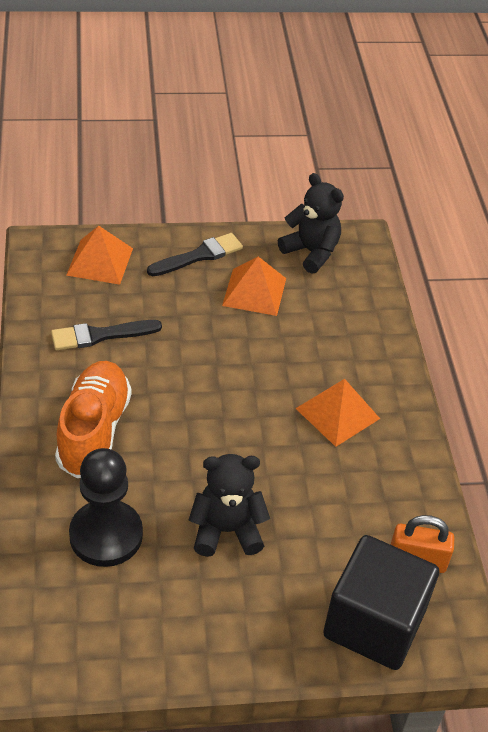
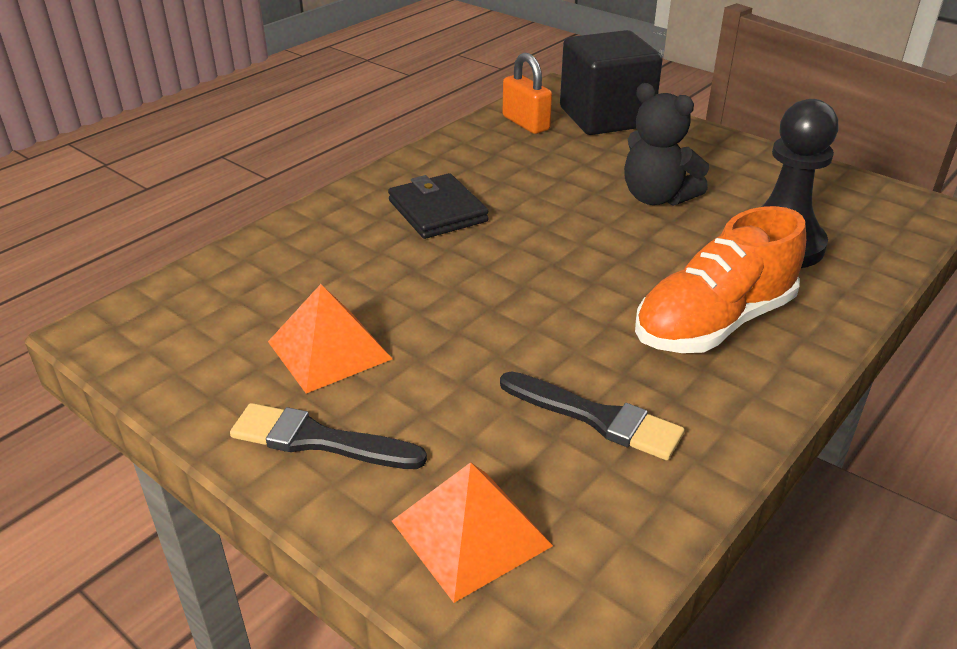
camera: 130 degrees left, 10 degrees down
black teddy bear [278,173,344,274] -> none
orange pyramid [295,379,380,447] -> black wallet [388,173,489,239]

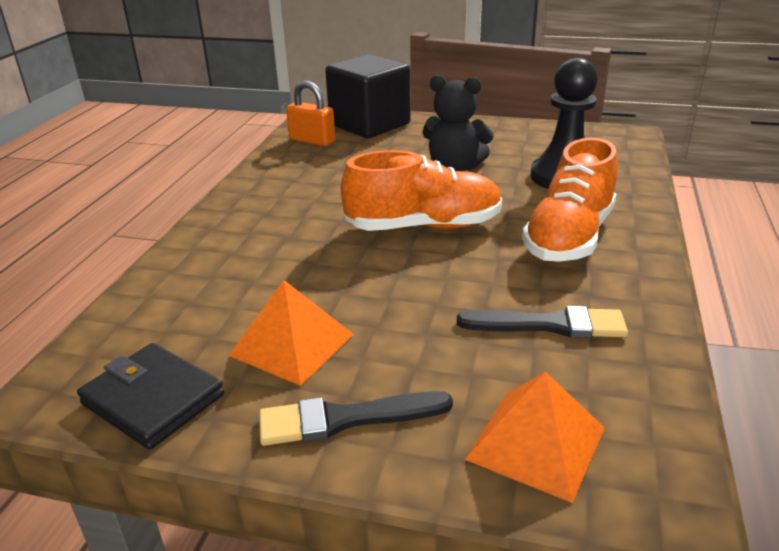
camera: 25 degrees left, 5 degrees down
black wallet [388,173,489,239] -> black wallet moved to [77,343,224,450]
none -> orange shoe [341,150,502,231]

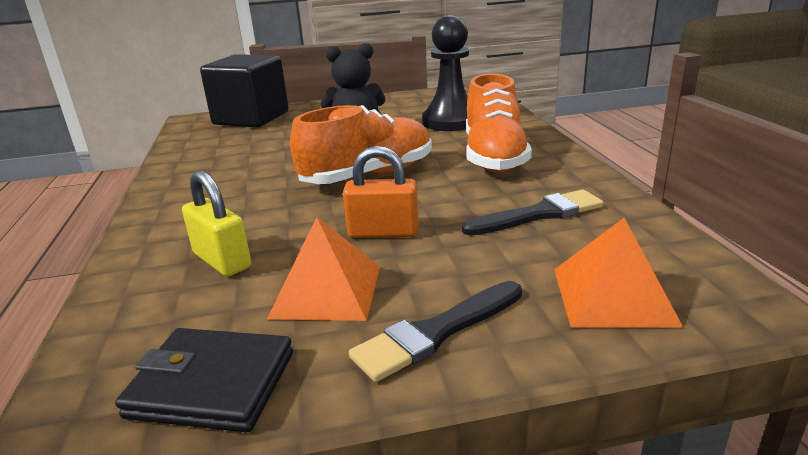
camera: 25 degrees left, 5 degrees down
orange padlock [286,81,335,146] -> orange padlock moved to [343,146,419,238]
none -> yellow padlock [182,170,251,276]

